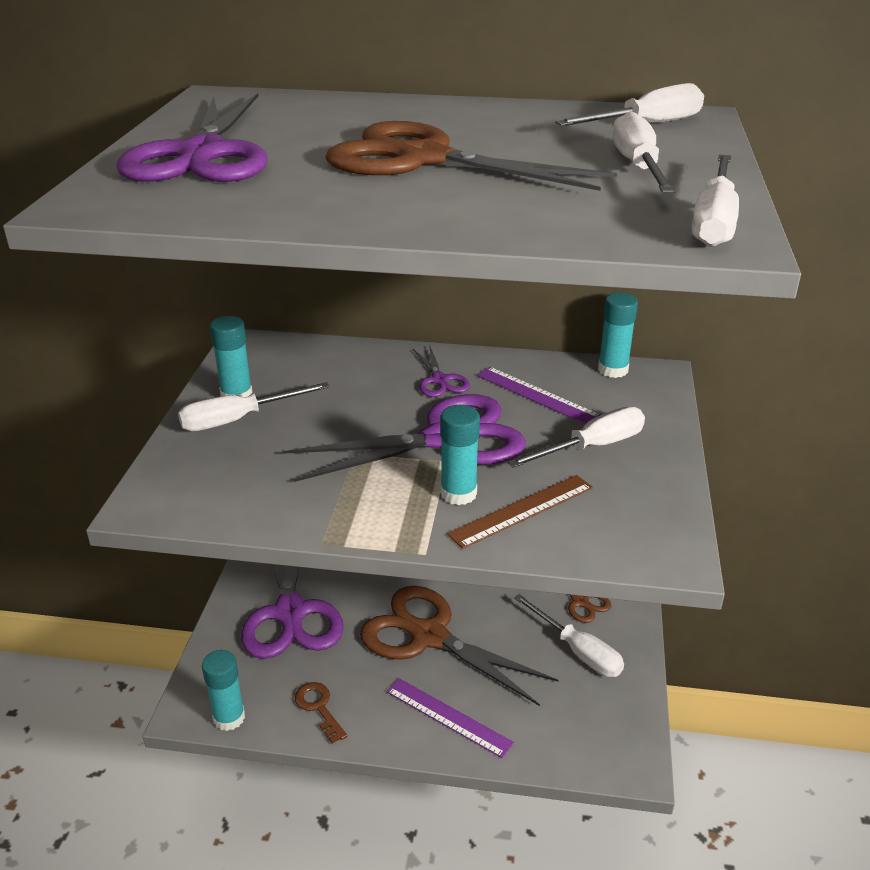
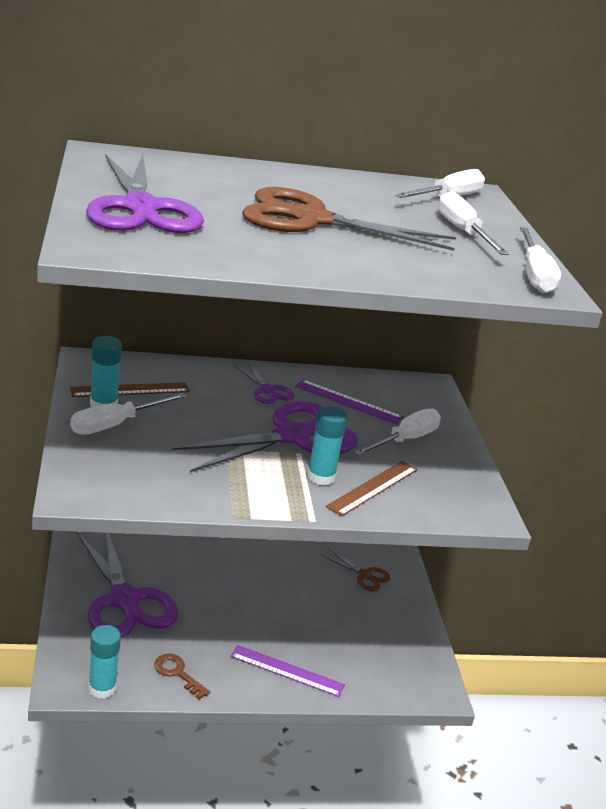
camera: 20 degrees left, 5 degrees down
brown scissors [360,586,559,706] -> none
white screwdriver [514,594,624,677] -> none
turquoise glue stick [598,292,638,378] -> none
none -> brown ruler [69,382,190,397]

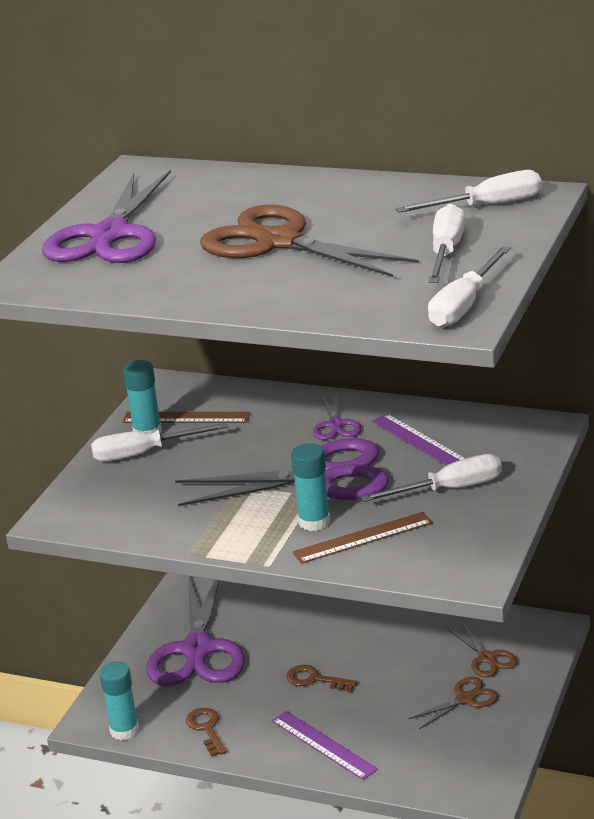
camera: 35 degrees right, 0 degrees up
none -> brown key [286,665,357,692]
none -> brown scissors [408,677,498,729]

